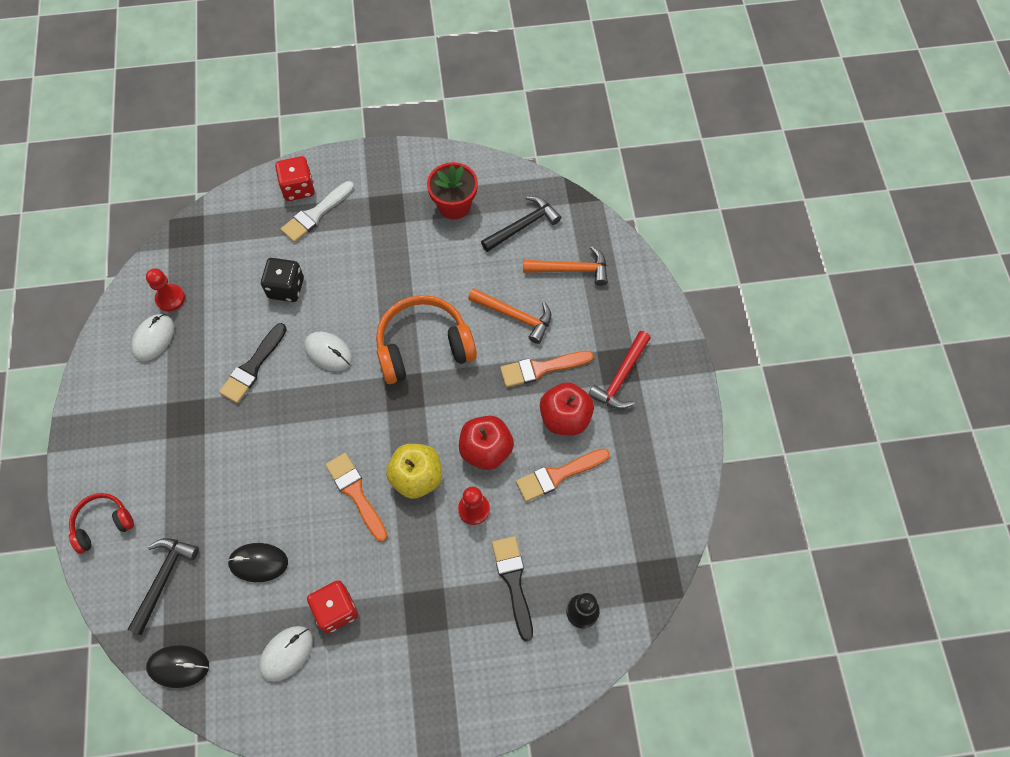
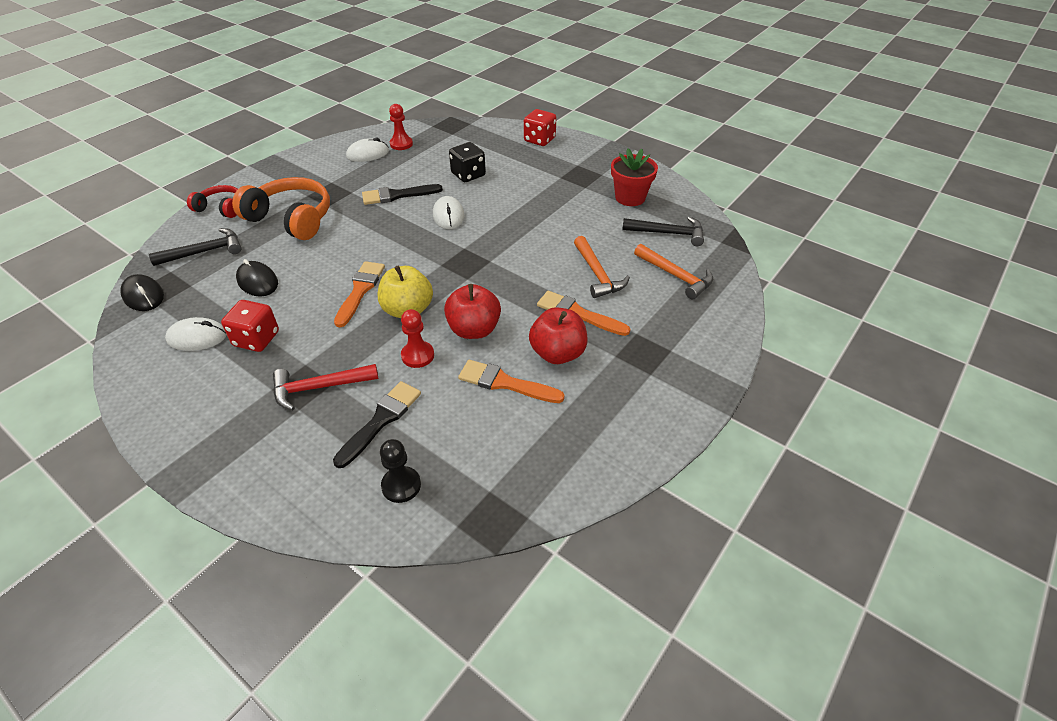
camera: 45 degrees right, 20 degrees down
white brush [281,181,354,243] -> none
orange headphones [376,295,477,384] -> orange headphones moved to [232,177,330,240]
red hammer [589,331,651,409] -> red hammer moved to [273,364,378,410]

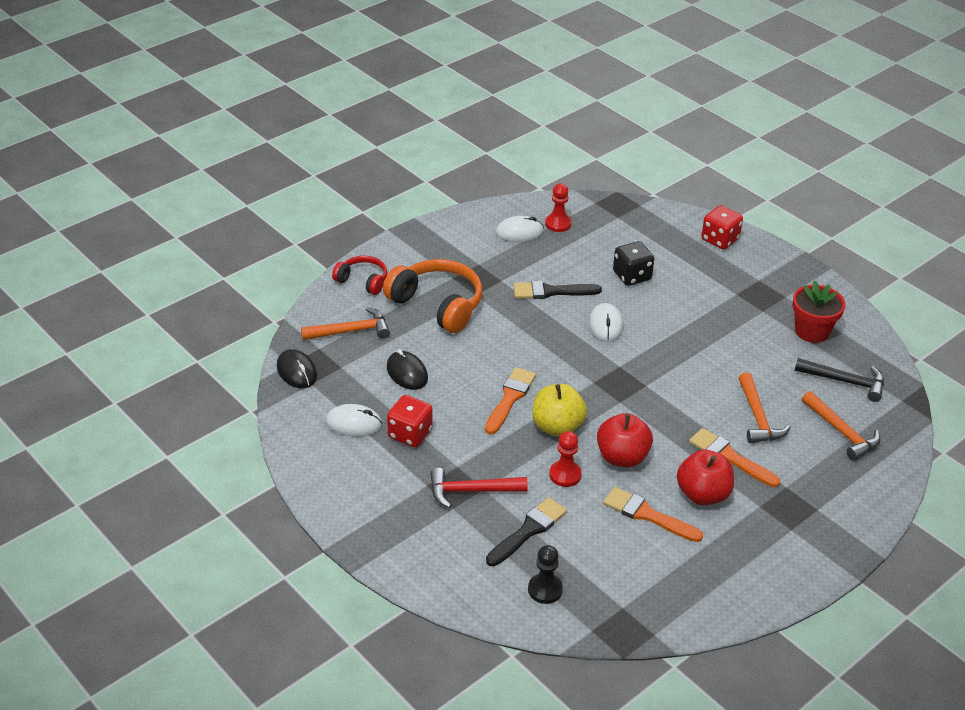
camera: 10 degrees right, 5 degrees down
black hammer [149,228,242,266] -> orange hammer [301,307,390,340]

